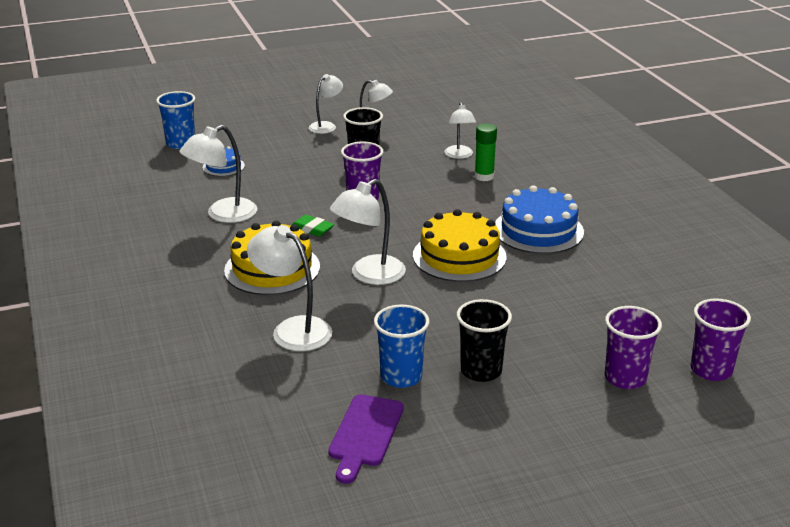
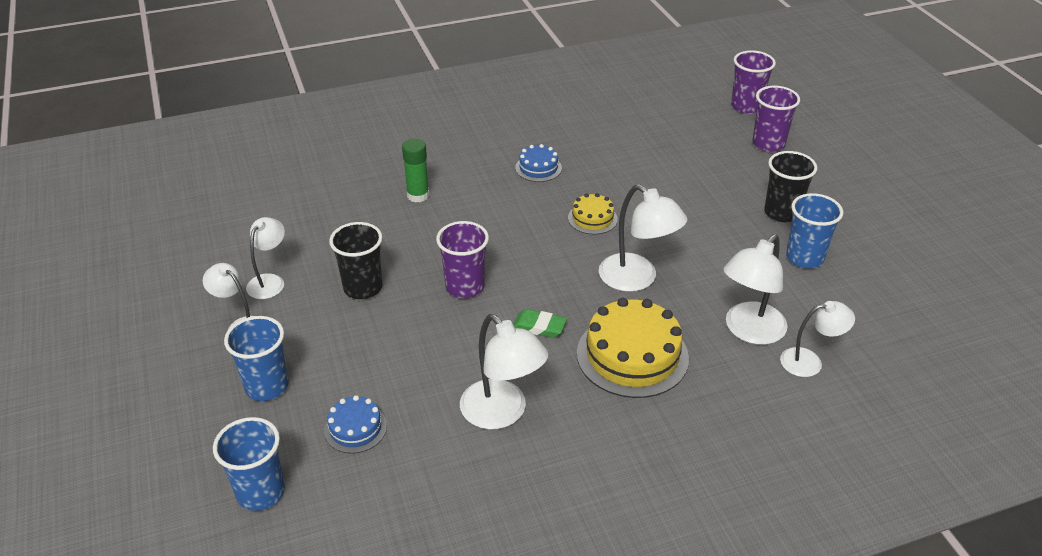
camera: 90 degrees left, 10 degrees up
green eraser [291,215,334,237] -> green eraser turned 75 degrees clockwise [513,309,567,338]
purple cutting board [328,394,404,484] -> none
yellow cake [413,209,507,282] -> yellow cake [568,193,618,234], size x0.52
white lamp [444,102,476,159] -> white lamp moved to [780,301,855,377]
blue cake [495,185,584,254] -> blue cake [515,144,562,182], size x0.52
none -> blue cup [224,316,289,401]

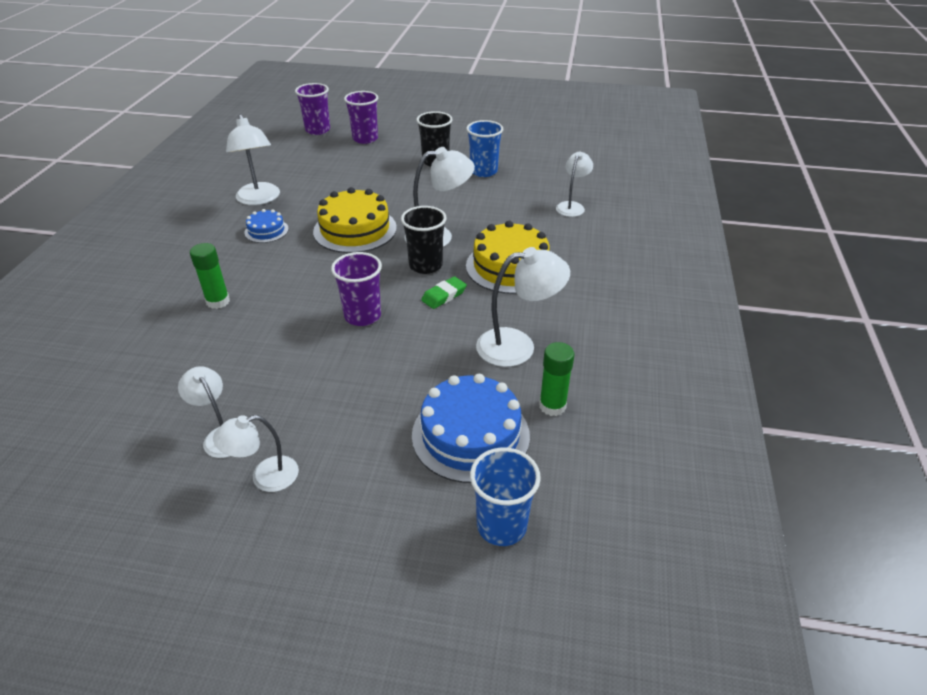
camera: 60 degrees left, 0 degrees up
blue cup [224,316,289,401] -> none
blue cake [324,395,387,454] -> blue cake [412,374,530,483], size x1.93
black cup [329,222,383,299] -> black cup moved to [401,206,447,274]
yellow cake [568,193,618,234] -> yellow cake [313,187,397,253], size x1.93
white lamp [723,234,788,345] -> white lamp moved to [226,114,280,205]
none -> green glue stick [539,342,574,416]

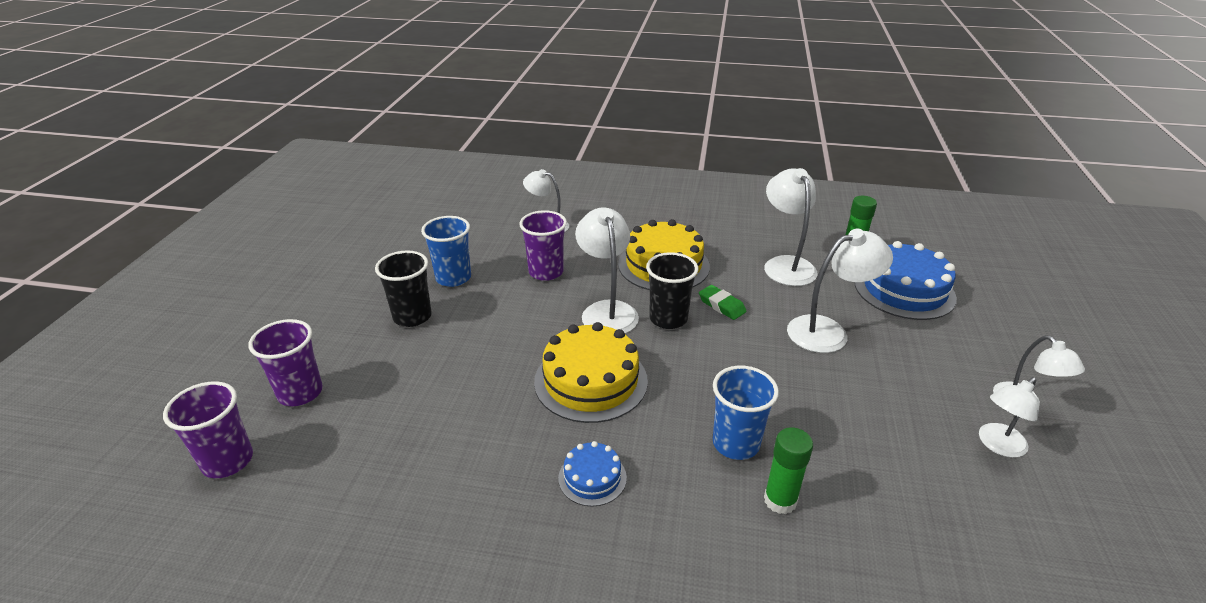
camera: 90 degrees left, 5 degrees down
white lamp [226,114,280,205] -> white lamp moved to [787,229,893,353]
purple cup [331,252,382,326] -> purple cup moved to [519,210,567,281]
blue cup [470,448,541,546] -> blue cup moved to [713,365,779,460]

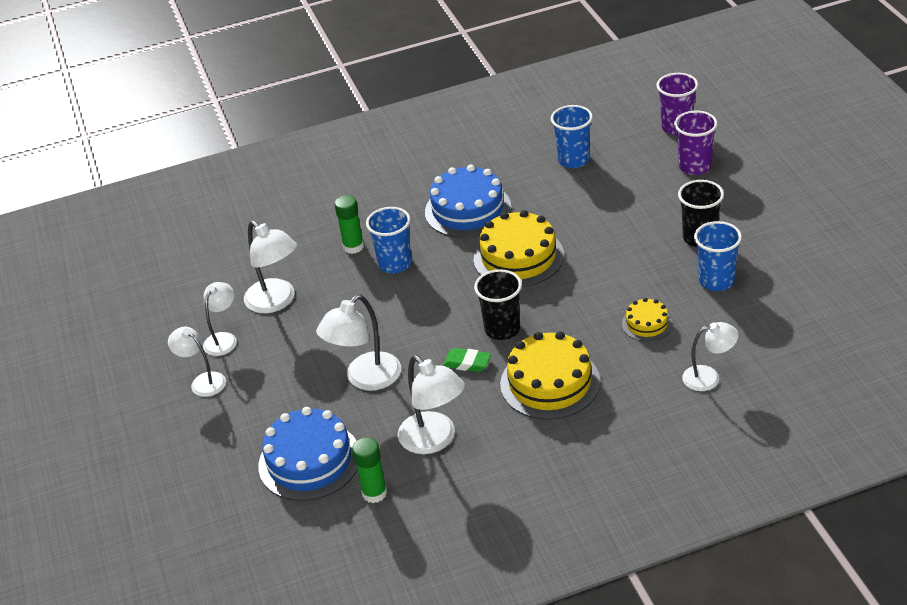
camera: 155 degrees right, 5 degrees up
purple cup [519,210,567,281] -> yellow cake [622,298,672,341]
blue cake [558,441,627,507] -> blue cake [425,164,511,238], size x1.93
white lamp [575,208,639,334] -> white lamp moved to [244,221,297,313]
none -> blue cup [551,105,593,168]

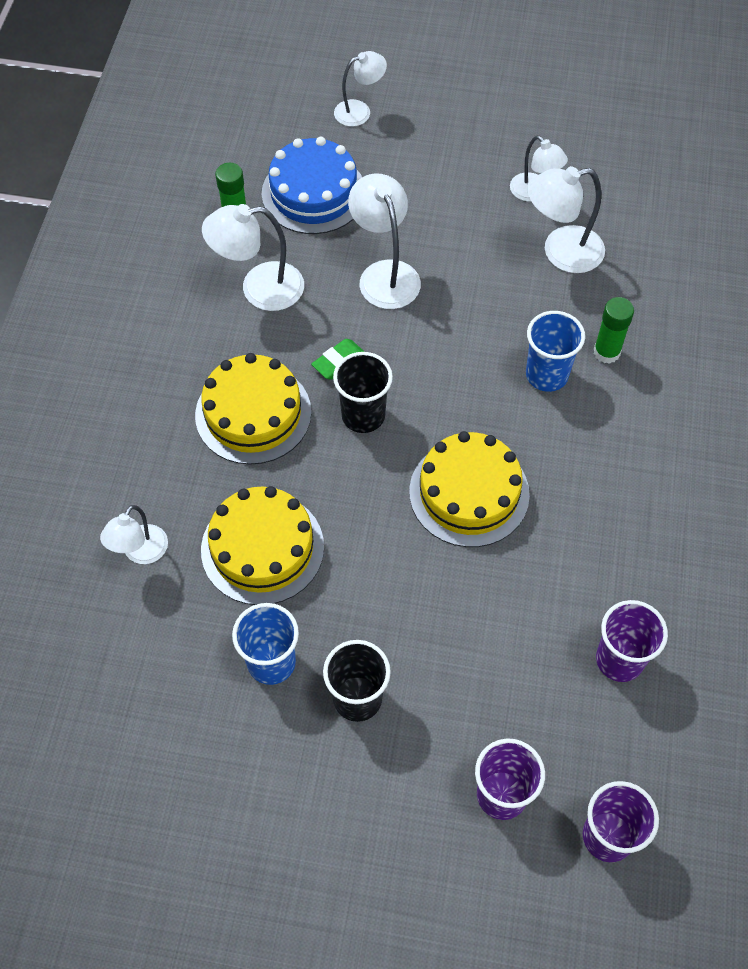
camera: 115 degrees right, 20 degrees up
white lamp [168,327,226,397] -> white lamp moved to [334,51,387,126]
blue cake [425,164,511,238] -> none
blue cup [551,105,593,168] -> purple cup [596,600,668,682]
yellow cake [622,298,672,341] -> yellow cake [201,486,324,605], size x1.93

